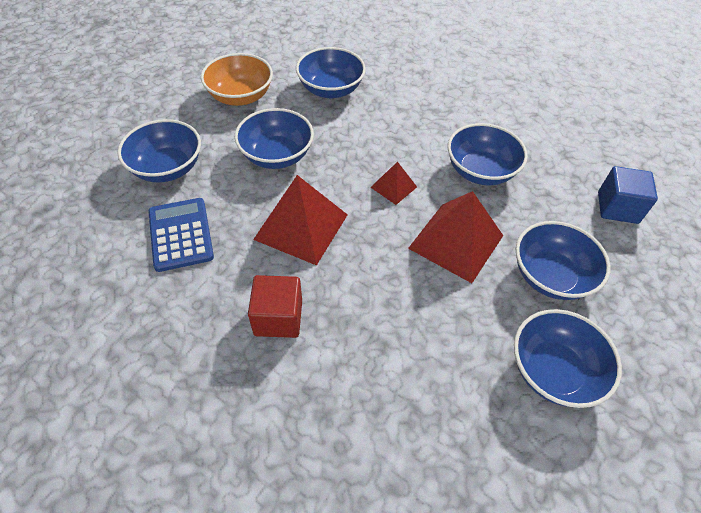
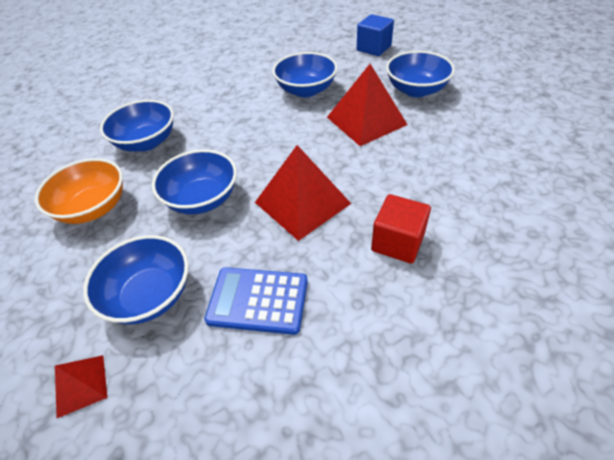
camera: 60 degrees left, 5 degrees down
red pyramid [371,162,417,205] -> red pyramid moved to [55,355,108,418]
blue bowl [514,309,622,408] -> none

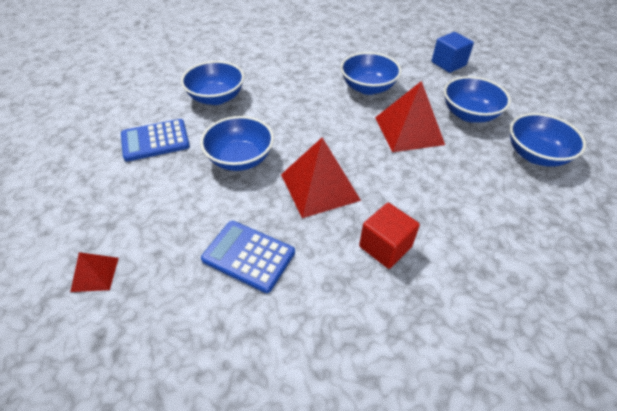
camera: 15 degrees right, 0 degrees up
orange bowl [35,158,123,224] -> blue calculator [121,119,190,162]
blue bowl [83,235,189,324] -> blue bowl moved to [510,113,586,167]

